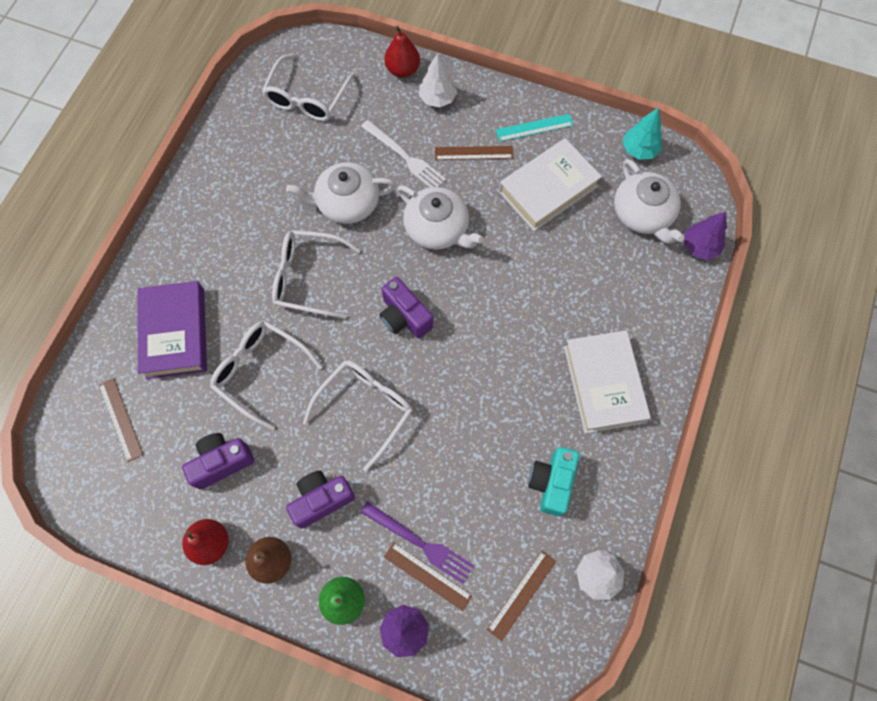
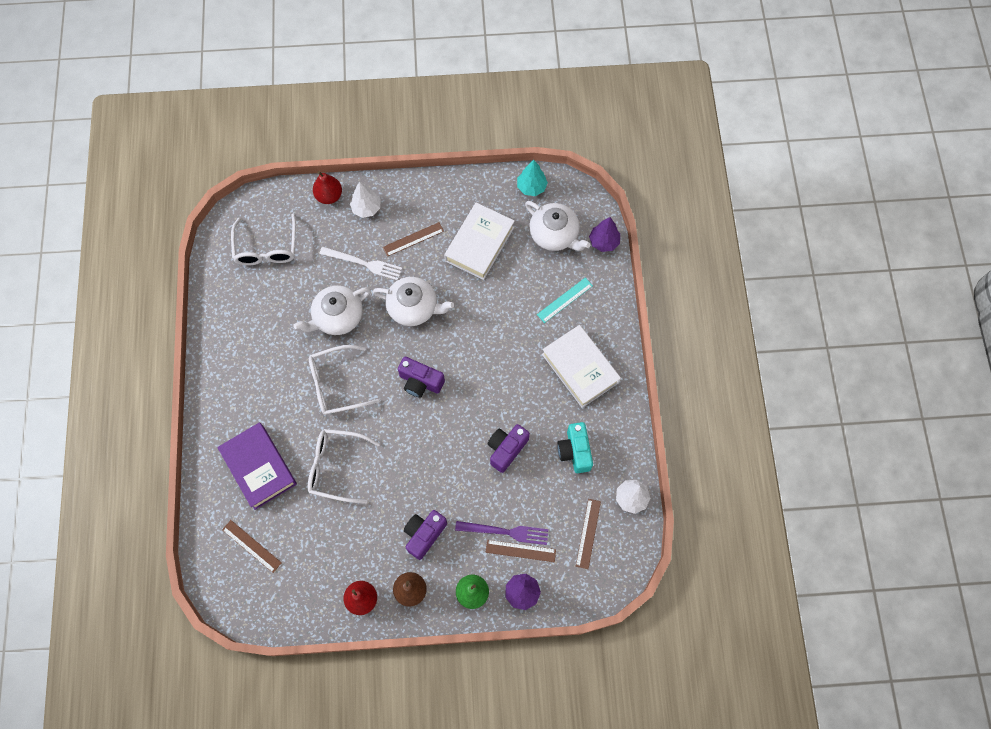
camera: 25 degrees left, 0 degrees up
purple camera [182,433,254,490] -> purple camera moved to [487,424,530,473]
white glasses [303,360,412,471] -> none
turquoise ruler [496,114,574,142] -> turquoise ruler moved to [537,278,593,323]

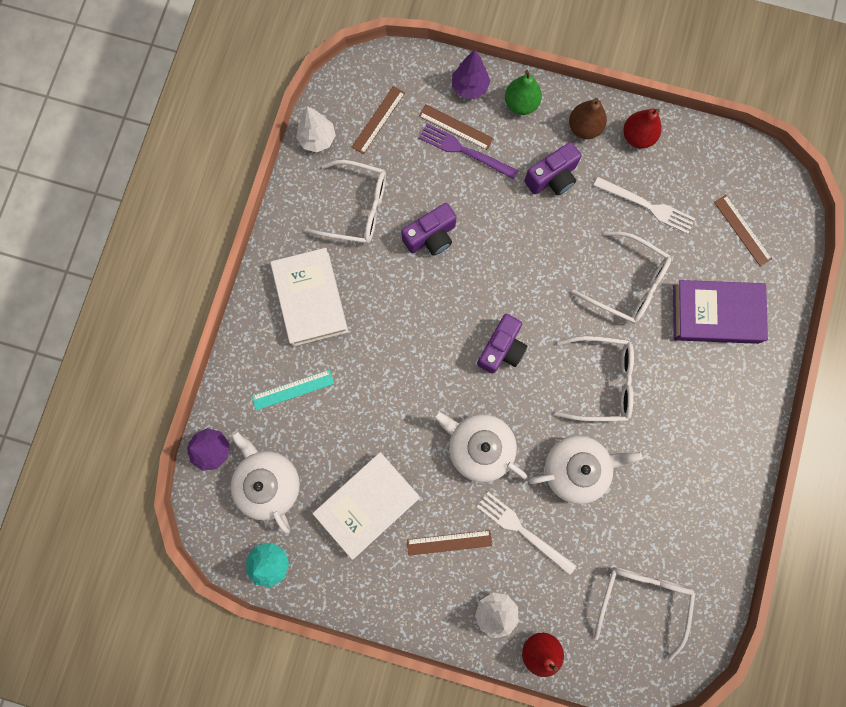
camera: 160 degrees left, 10 degrees up
purple book [217,422,297,510] -> purple book turned 75 degrees counterclockwise [673,280,768,344]
purple camera [398,357,445,398] -> purple camera turned 75 degrees clockwise [477,314,527,374]
turquoise camera [557,422,593,473] -> white glasses [304,160,386,244]
none -> white fork [593,177,695,234]

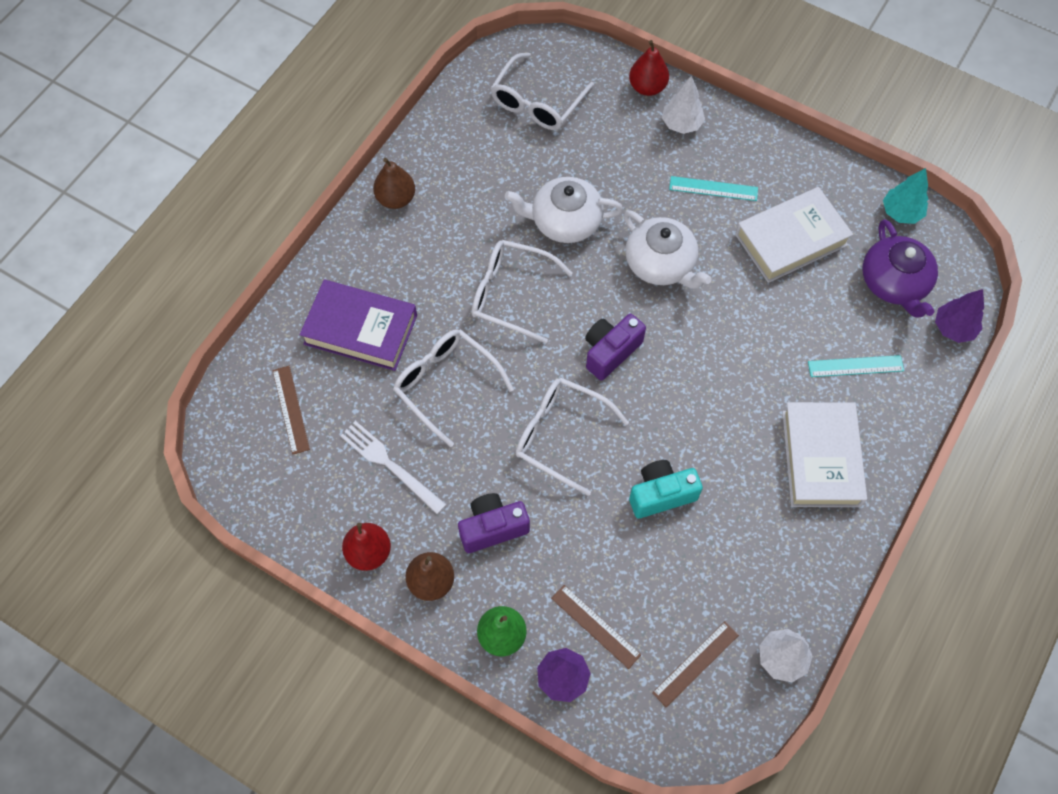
camera: 165 degrees left, 15 degrees down
white teapot [231,431,300,534] -> purple teapot [863,219,938,318]
white glasses [304,160,386,244] -> white glasses moved to [516,378,629,496]
purple camera [401,203,457,256] -> turquoise camera [629,460,703,519]
brown ruler [407,530,492,556] -> turquoise ruler [669,176,758,201]
purple fork [419,124,518,180] -> none
white fork [477,492,577,575] -> none
none -> brown pear [373,158,415,209]

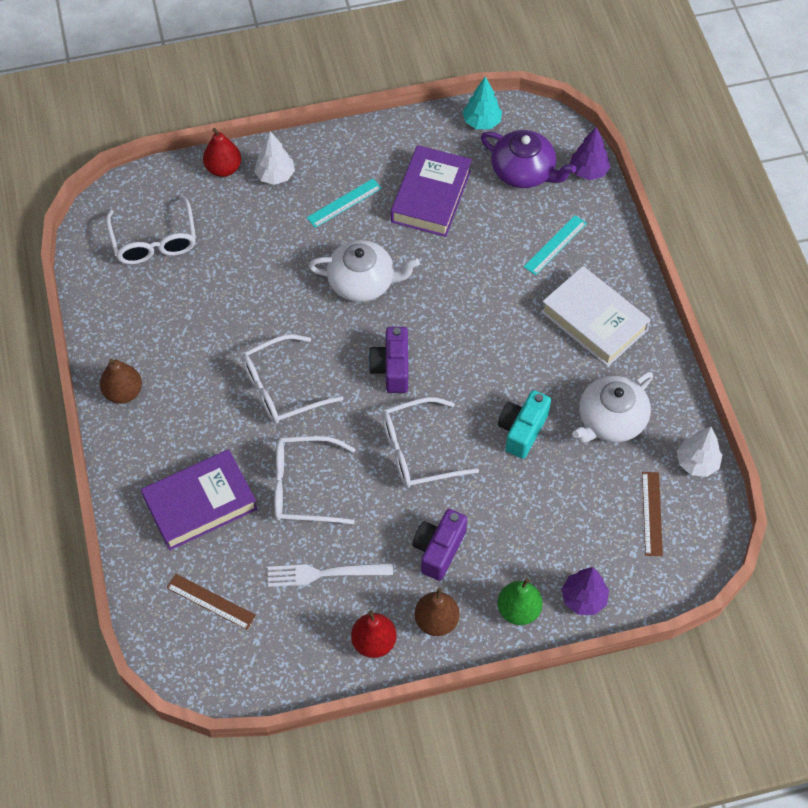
camera: 45 degrees left, 5 degrees down
white teapot [505,177,623,243] -> white teapot moved to [572,372,653,443]
brown ruler [551,585,641,669] -> none
white book [735,187,853,283] -> purple book [391,145,472,237]

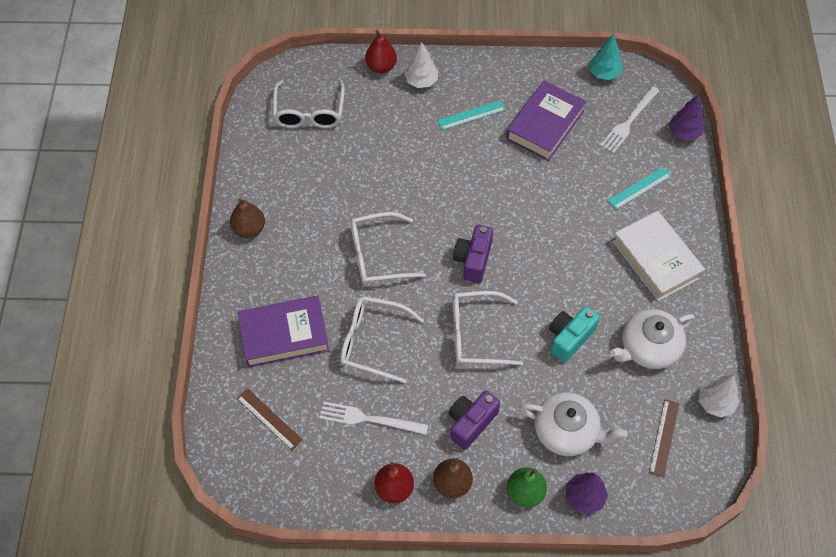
camera: 15 degrees right, 0 degrees up
white teapot [308,240,420,302] -> white teapot moved to [519,392,627,456]
purple teapot [481,130,576,188] -> white fork [600,86,659,153]

